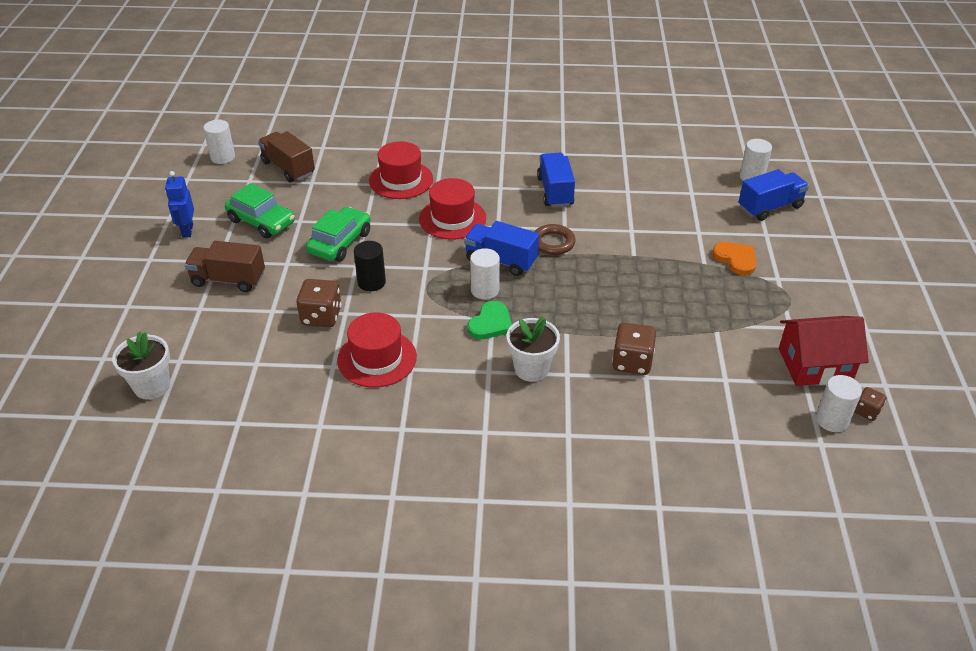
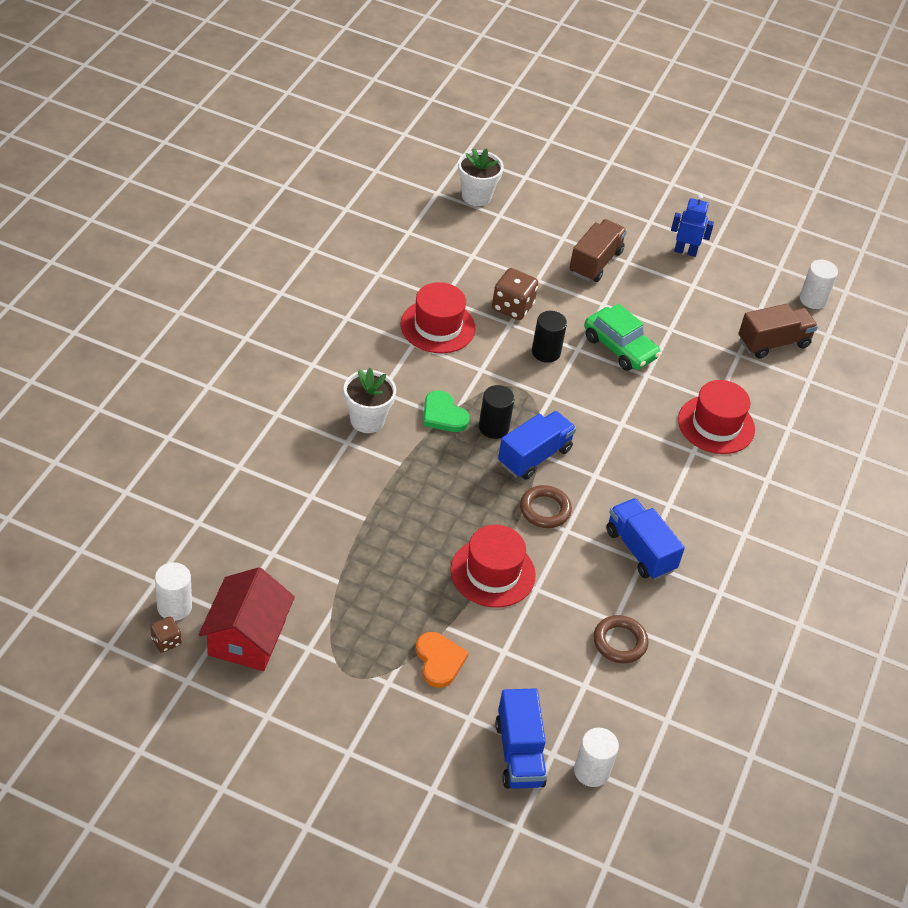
camera: 105 degrees right, 5 degrees up
green car [225,183,295,238] -> none
red hat [419,178,486,240] -> red hat moved to [450,525,536,608]
white cylinder [470,248,500,300] -> black cylinder [479,385,515,439]
blue truck [537,153,575,207] -> blue truck turned 135 degrees counterclockwise [606,498,685,580]
brown dice [612,323,656,375] -> none
orange heart [712,242,756,275] -> orange heart turned 90 degrees counterclockwise [416,632,469,688]
none -> brown ring [593,615,648,663]

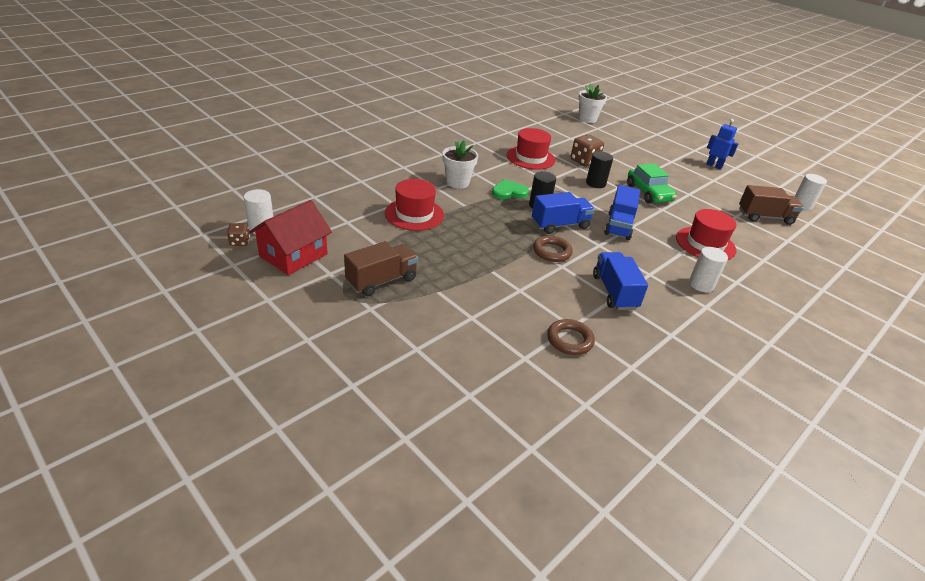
camera: 25 degrees right, 10 degrees down
orange heart [416,632,469,688] -> none
green heart [423,390,470,432] -> green heart turned 90 degrees clockwise [492,179,529,200]
red hat [450,525,536,608] -> red hat moved to [385,179,444,231]
blue truck [495,688,547,789] -> blue truck moved to [604,185,640,240]
brown truck [569,219,627,282] -> brown truck moved to [344,241,418,296]
white cylinder [574,728,619,787] -> white cylinder moved to [689,247,728,292]

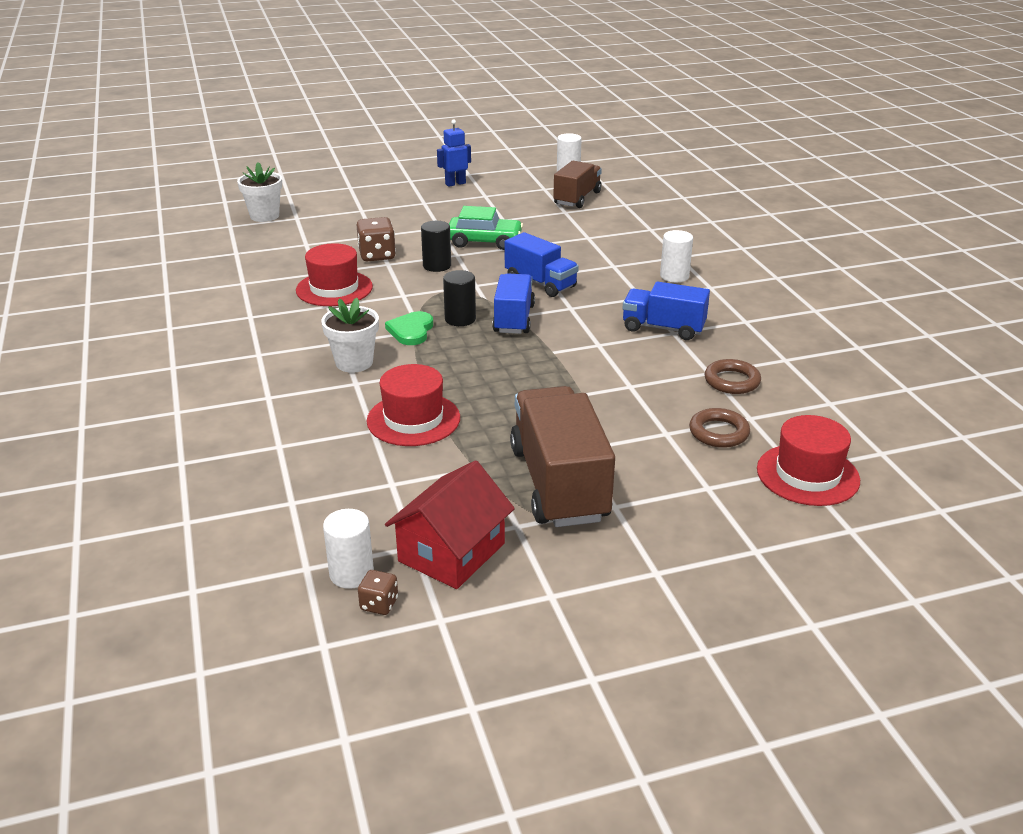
camera: 60 degrees left, 5 degrees down
red house [249,200,332,275] -> red house turned 60 degrees clockwise [385,460,515,589]
brown truck [344,241,418,296] -> brown truck [510,386,615,527], size x1.62
brown ring [533,235,573,262] -> brown ring moved to [689,408,750,448]
red hat [676,209,736,260] -> red hat moved to [757,415,860,506]

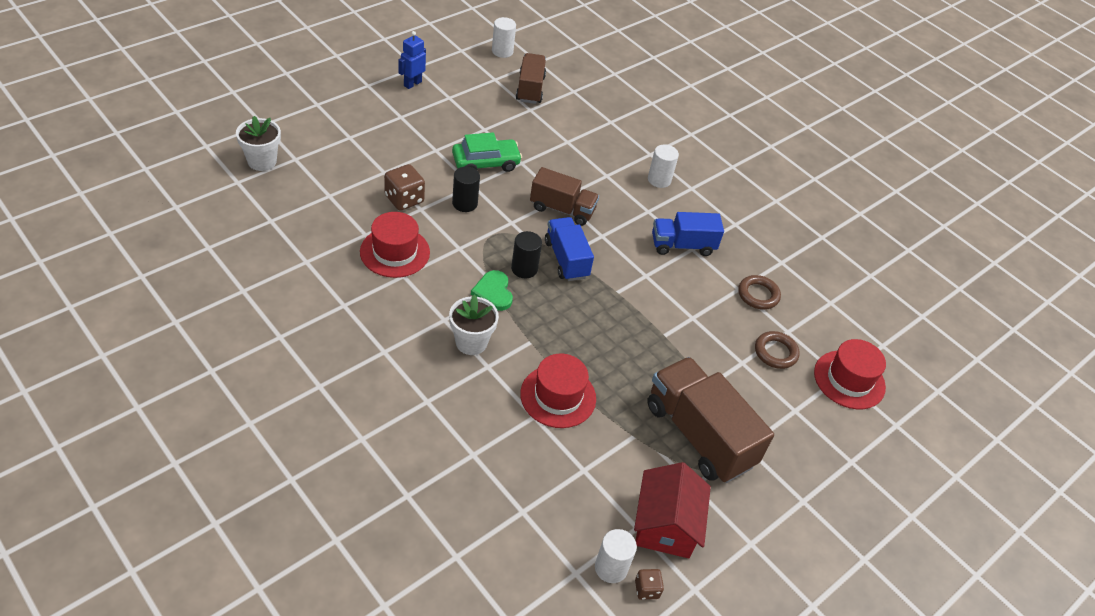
camera: 30 degrees left, 15 degrees up
blue truck [505,232,579,297] -> brown truck [530,167,599,226]

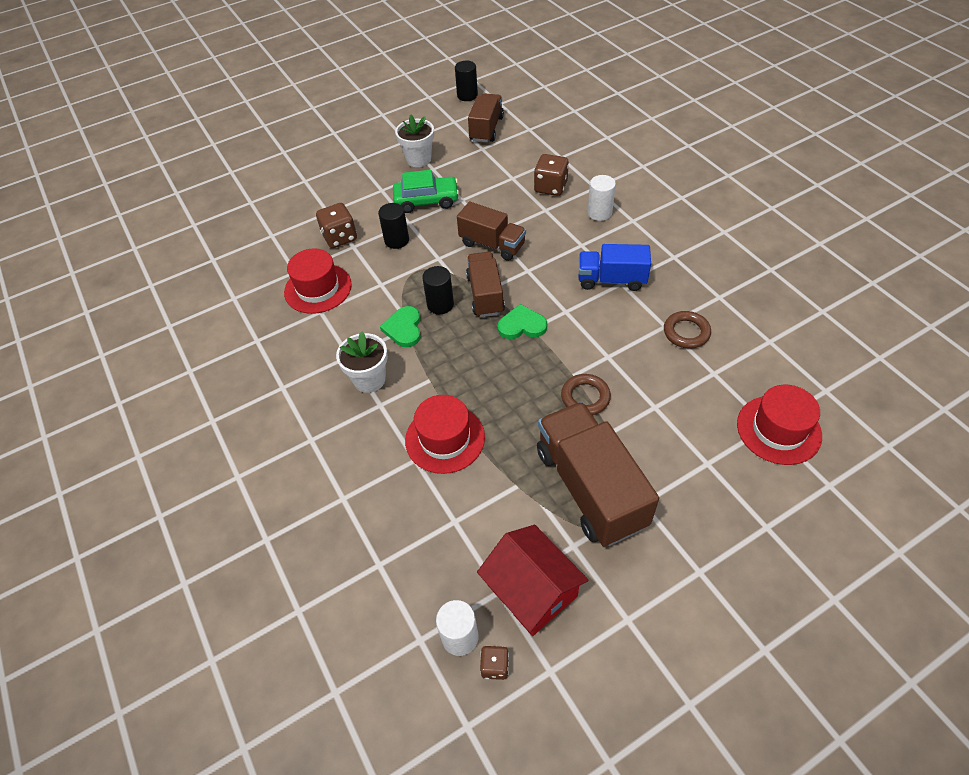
camera: 20 degrees right, 5 degrees up
white flower pot [236,116,281,171] -> white flower pot moved to [395,114,434,167]
blue robot [398,31,426,89] -> none
white cylinder [492,17,516,58] -> black cylinder [455,61,478,101]
blue truck [545,217,594,281] -> brown truck [466,251,505,317]
red house [634,462,711,558] -> red house turned 60 degrees counterclockwise [477,525,588,636]
brown ring [755,331,800,369] -> brown ring moved to [561,374,611,415]
none -> green heart [498,304,547,339]
none -> brown dice [534,154,569,196]

